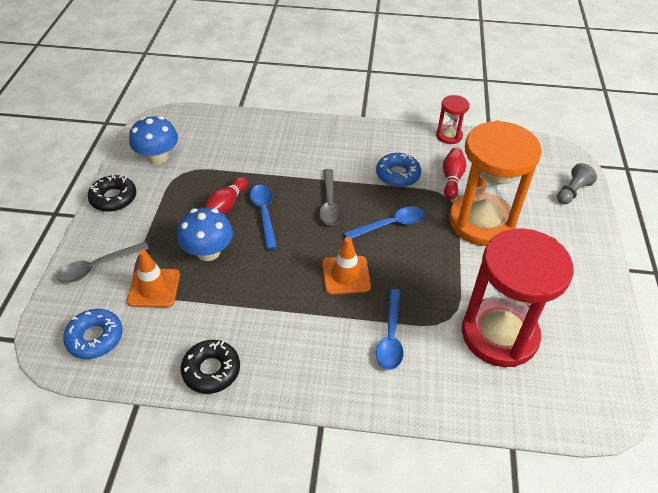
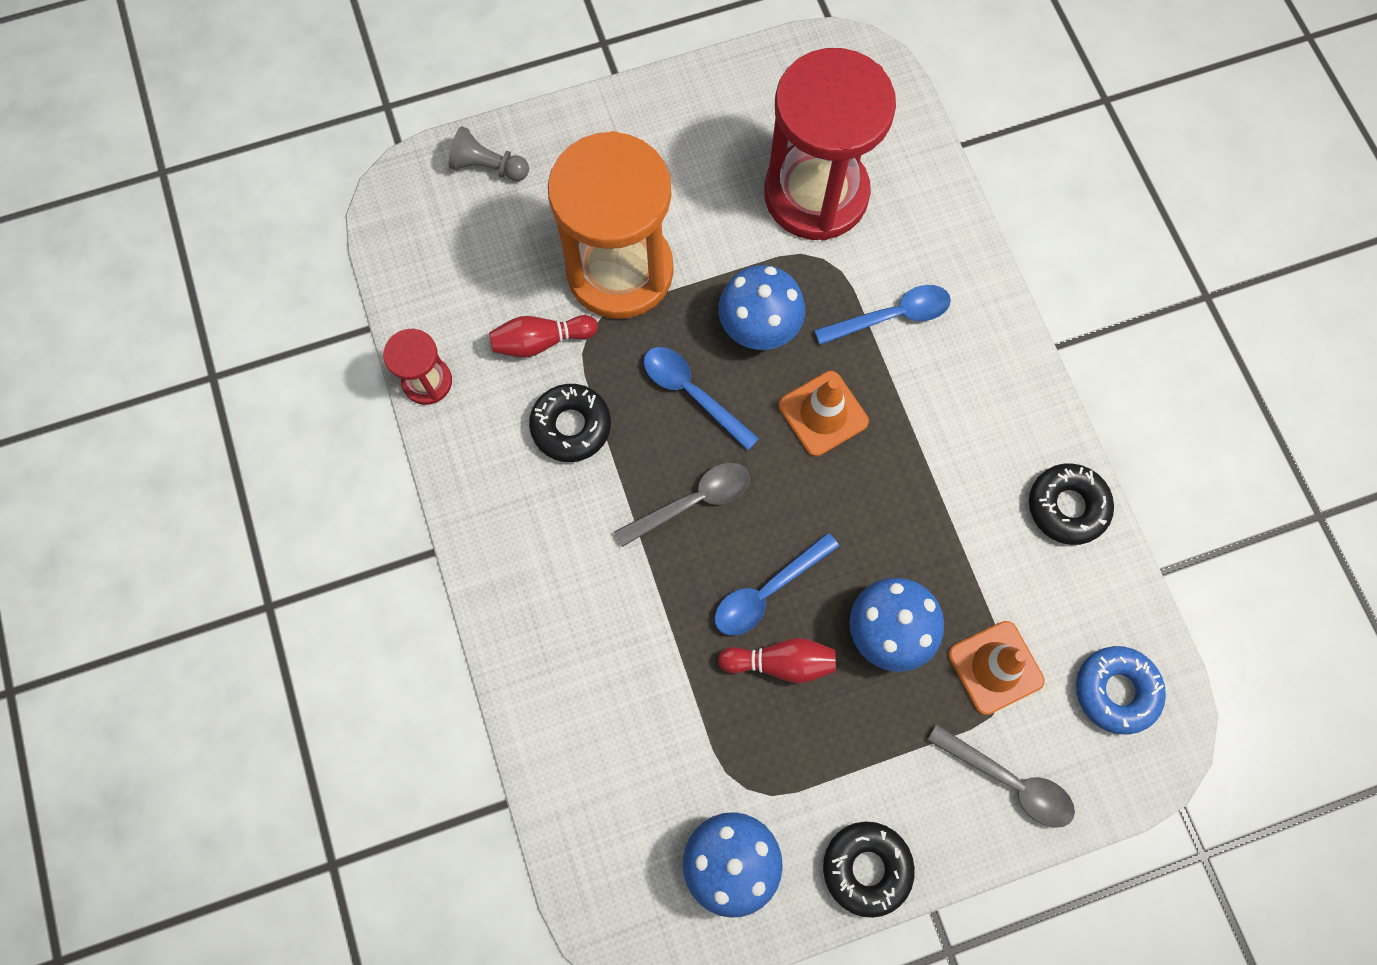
camera: 115 degrees left, 25 degrees up
blue donut [376,153,421,187] -> black donut [529,384,611,462]
none -> blue mushroom [718,265,805,350]

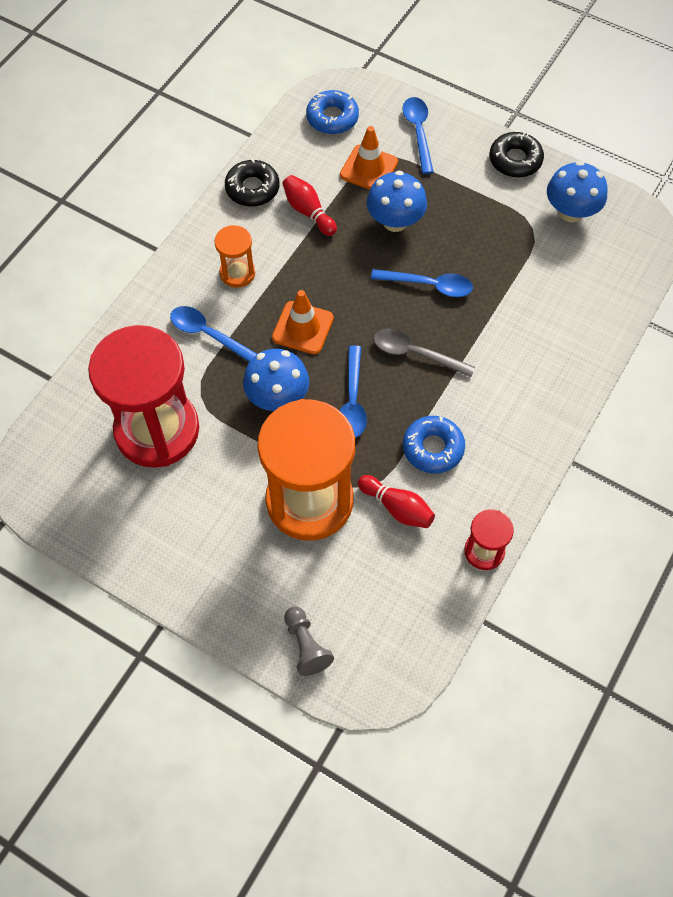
camera: 130 degrees left, 10 degrees down
black donut [529,384,611,462] -> blue donut [403,416,465,473]
red bowling pin [718,638,836,683] -> red bowling pin moved to [282,175,337,236]
grey spoon [927,724,1075,828] -> blue spoon [402,97,434,174]
none -> orange hourglass [215,225,255,288]

